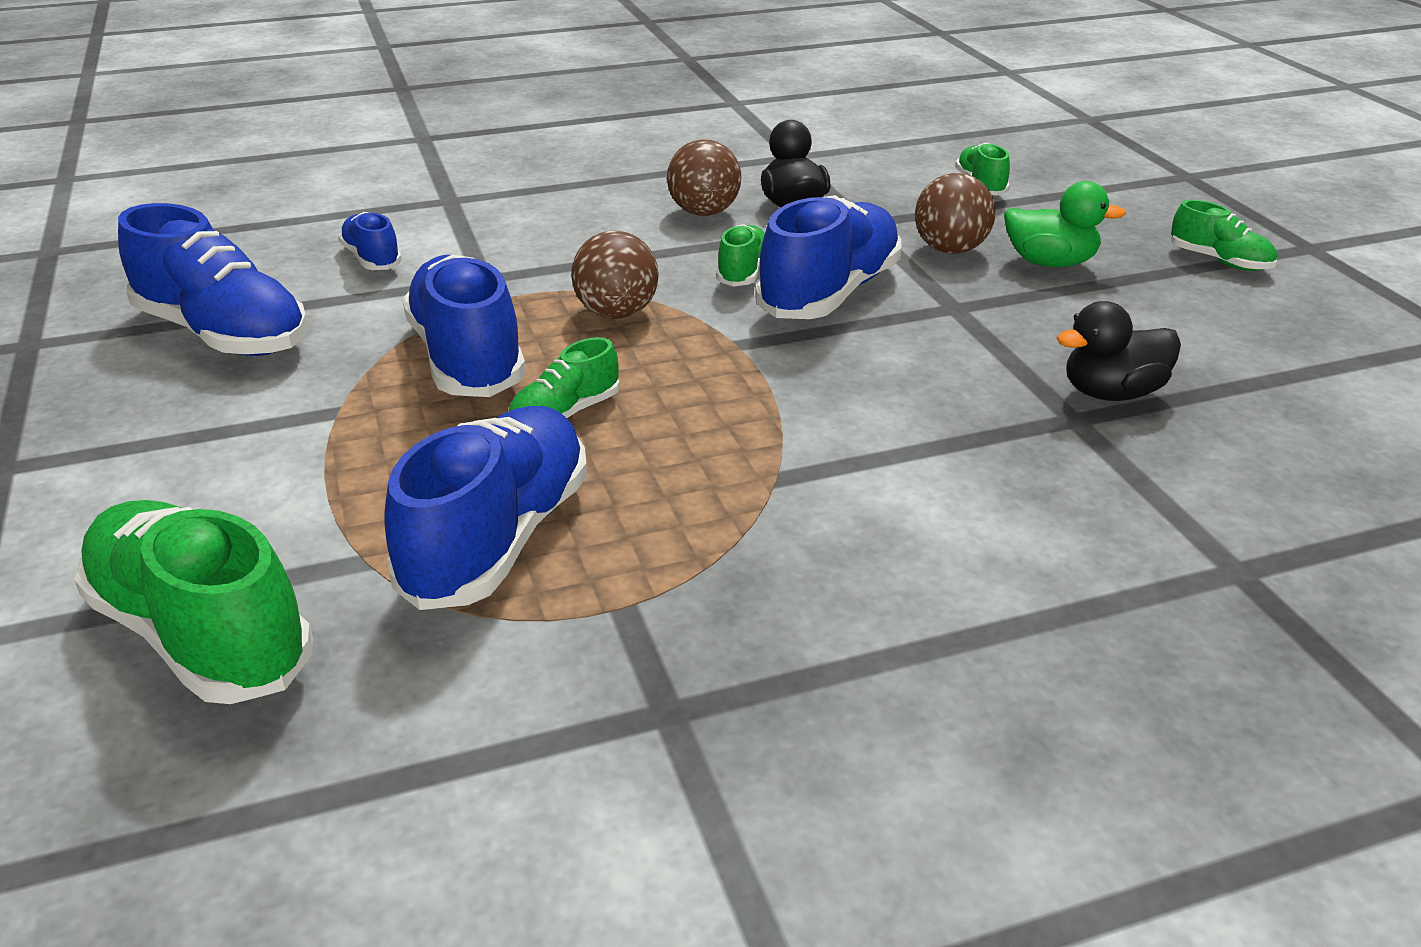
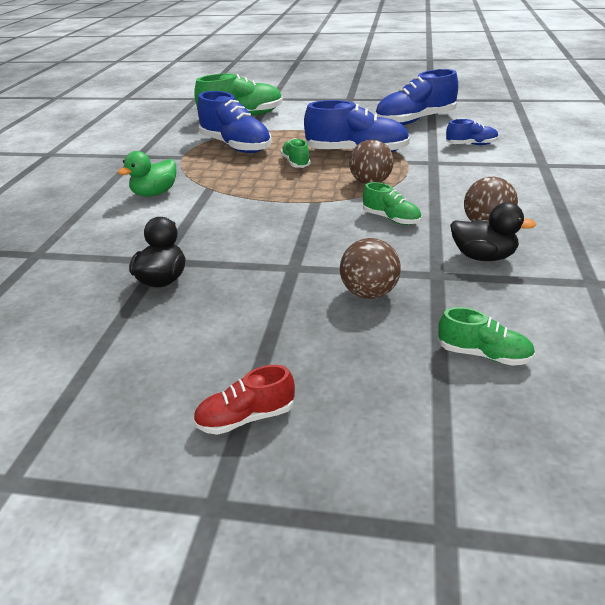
camera: 120 degrees right, 0 degrees up
blue shoe [755,195,902,319] -> none
green duck [1004,181,1126,267] -> green duck moved to [118,151,176,197]
green shoe [1171,200,1277,271] -> red shoe [193,365,295,435]

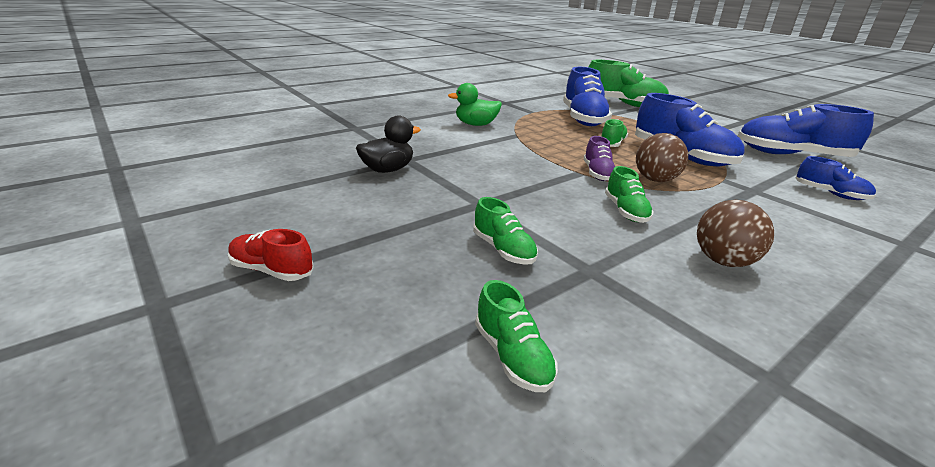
camera: 40 degrees right, 5 degrees down
brown ball [340,238,401,299] -> green shoe [473,197,538,265]
black duck [450,202,537,261] -> none
none -> purple shoe [584,136,615,181]

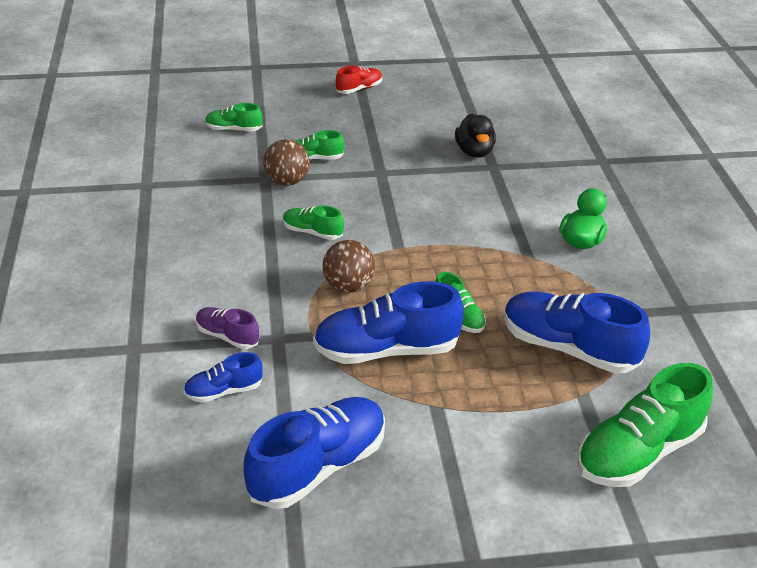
camera: 120 degrees right, 10 degrees up
purple shoe [584,136,615,181] -> purple shoe moved to [196,307,259,349]
brown ball [697,200,774,267] -> brown ball moved to [263,139,310,186]

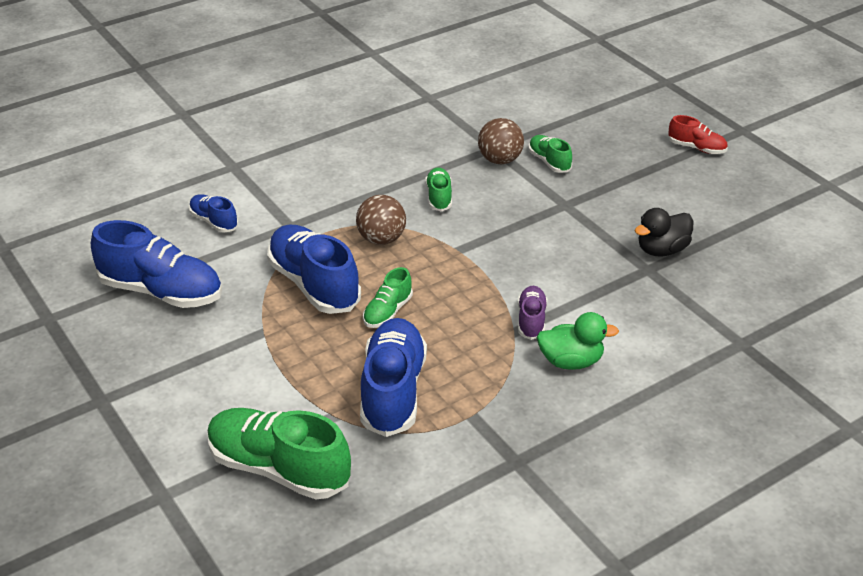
camera: 65 degrees right, 0 degrees up
purple shoe [196,307,259,349] -> purple shoe moved to [518,286,547,340]
green shoe [205,103,262,131] -> none

